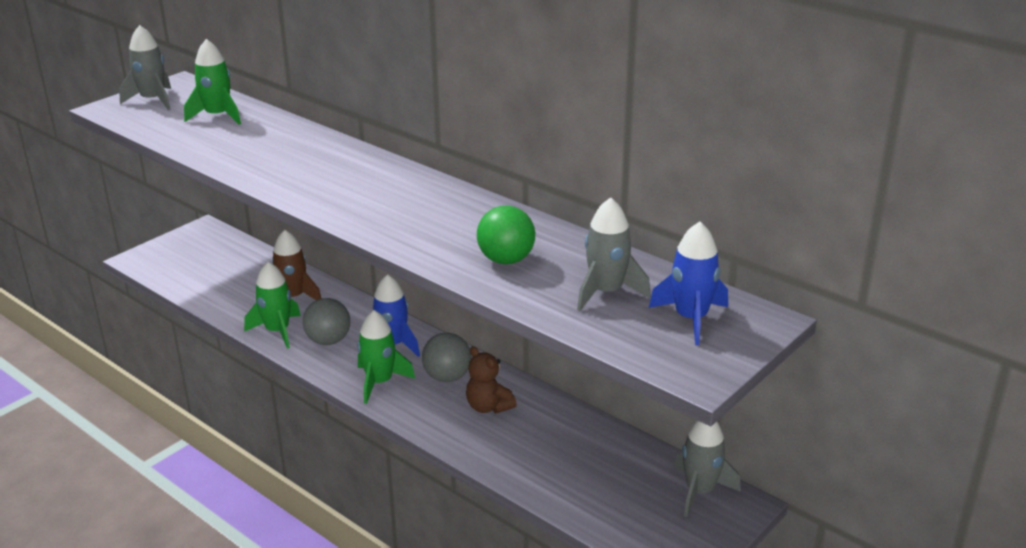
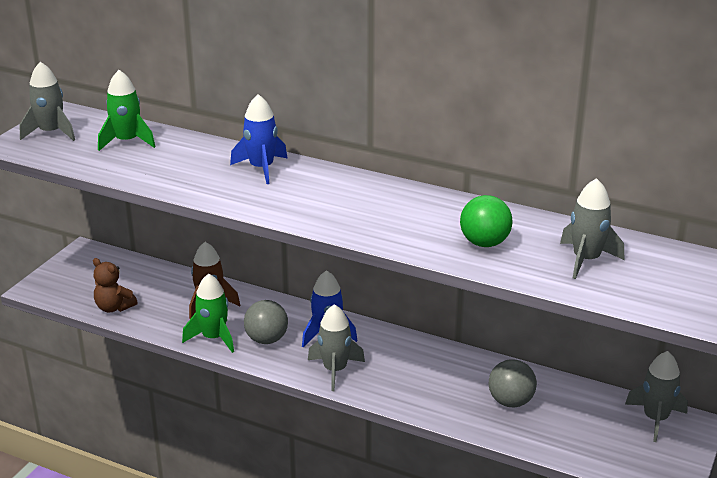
camera: 15 degrees left, 0 degrees up
green rocket [357,310,415,404] -> grey rocket [308,304,365,391]
grey ball [422,333,471,382] -> grey ball moved to [489,359,537,407]
brown teddy bear [466,346,517,414] -> brown teddy bear moved to [93,258,138,312]
blue rocket [649,222,728,345] -> blue rocket moved to [230,94,287,184]

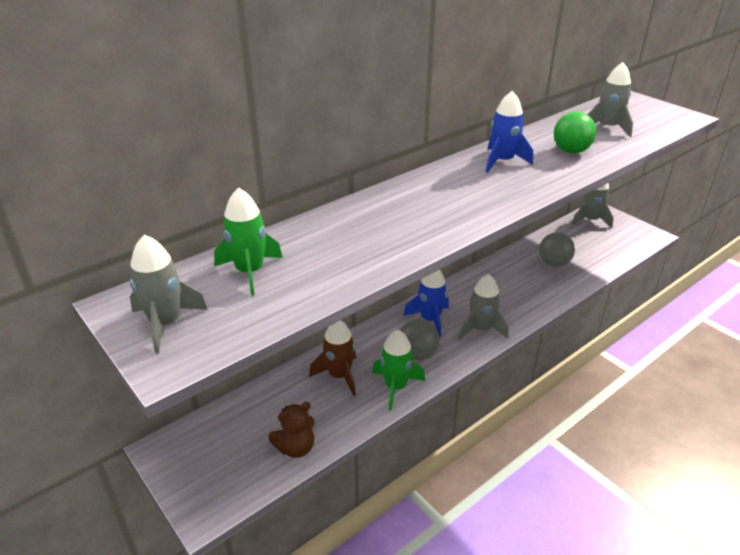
camera: 65 degrees left, 5 degrees up
blue rocket [230,94,287,184] -> blue rocket moved to [486,91,533,173]

